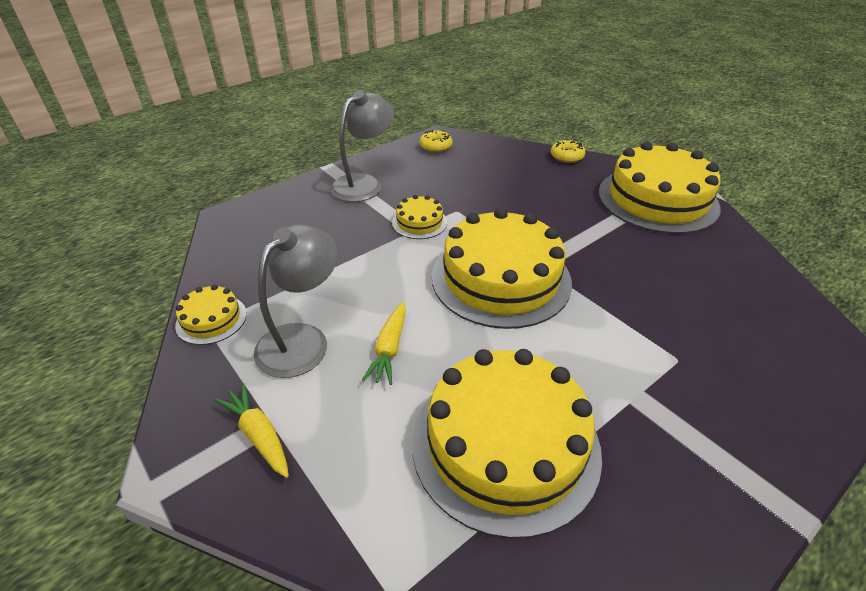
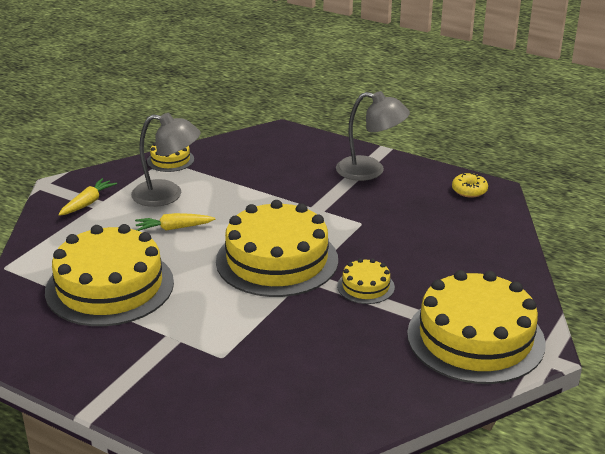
camera: 70 degrees right, 10 degrees down
yellow cake [392,195,447,239] -> yellow cake moved to [337,258,395,304]
yellow donut [551,139,585,163] -> none

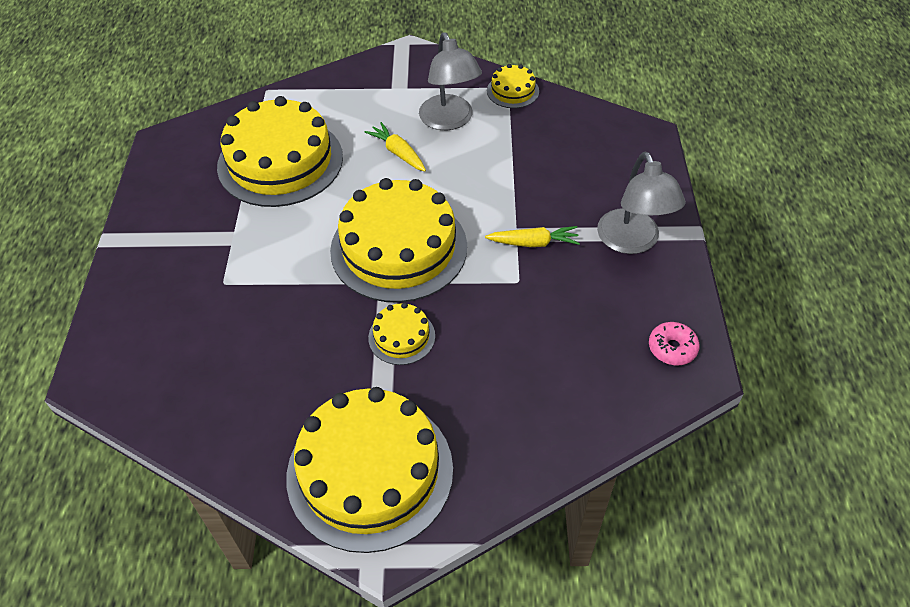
camera: 60 degrees right, 20 degrees up
yellow carrot [58,178,117,216] -> yellow carrot moved to [485,226,580,247]
yellow donut [452,172,488,198] -> pink donut [649,322,700,365]

